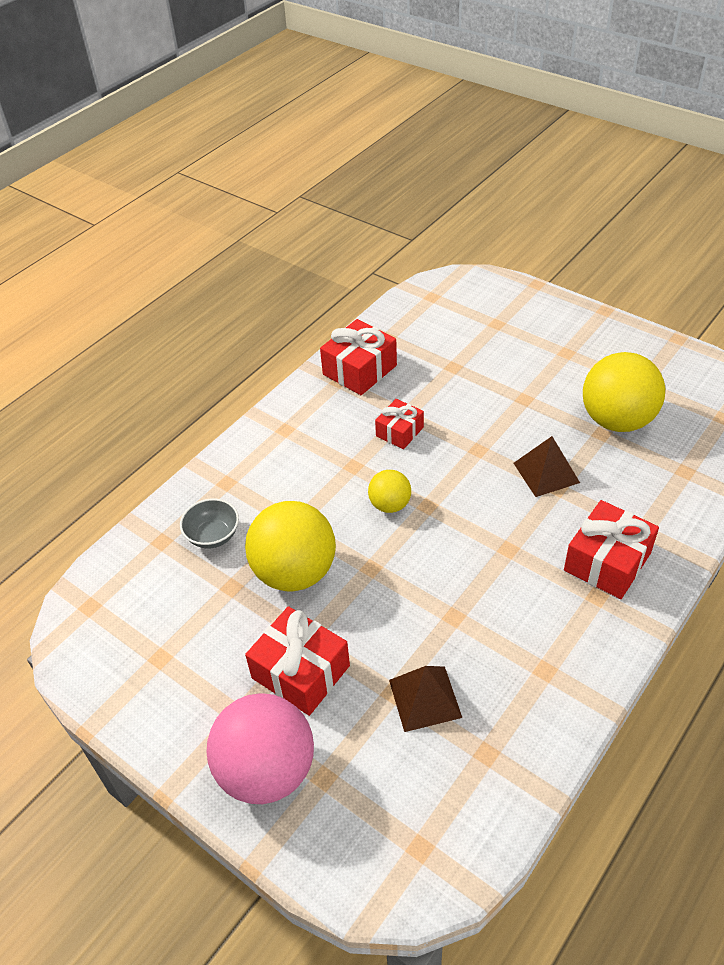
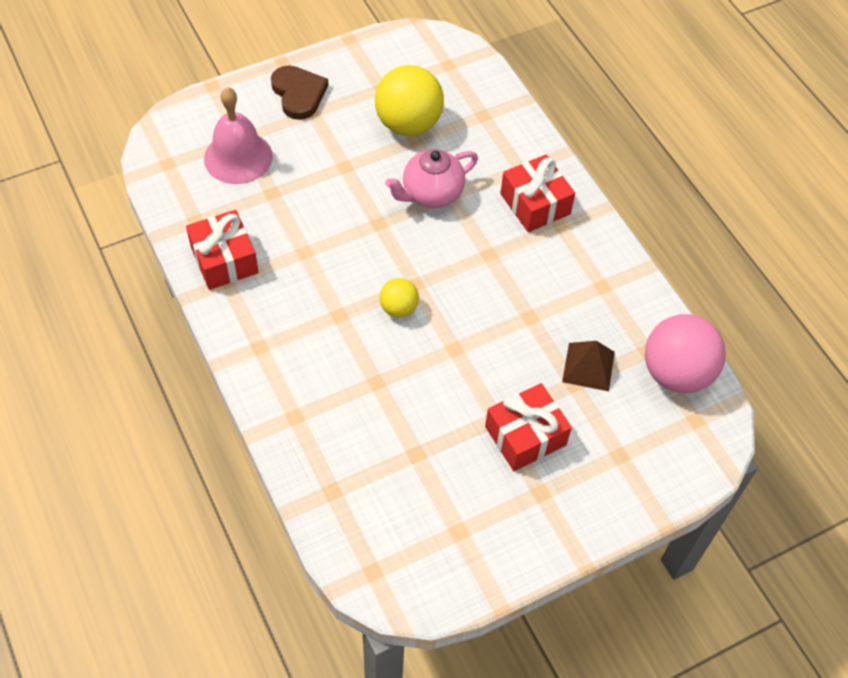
camera: 70 degrees left, 10 degrees up
grey bowl [180,498,239,549] -> none
pink ball [207,693,314,804] -> pink ball moved to [645,314,726,393]
yellow ball [245,501,336,591] -> none
red gift [375,399,424,449] -> none
brown pyramid [513,436,580,497] -> pink teapot [385,149,478,208]
none -> pink bell [204,87,273,184]
none -> brown heart [271,65,329,120]

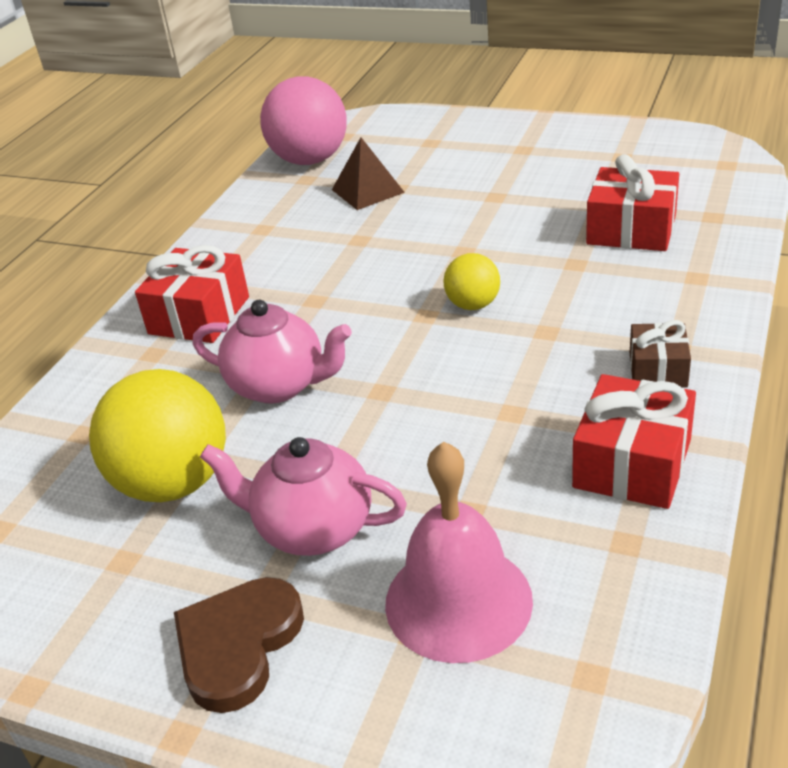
camera: 125 degrees left, 20 degrees down
red gift [485,383,572,471] -> red gift moved to [586,154,679,251]
none -> pink teapot [200,437,407,556]
none -> brown gift [630,320,691,387]

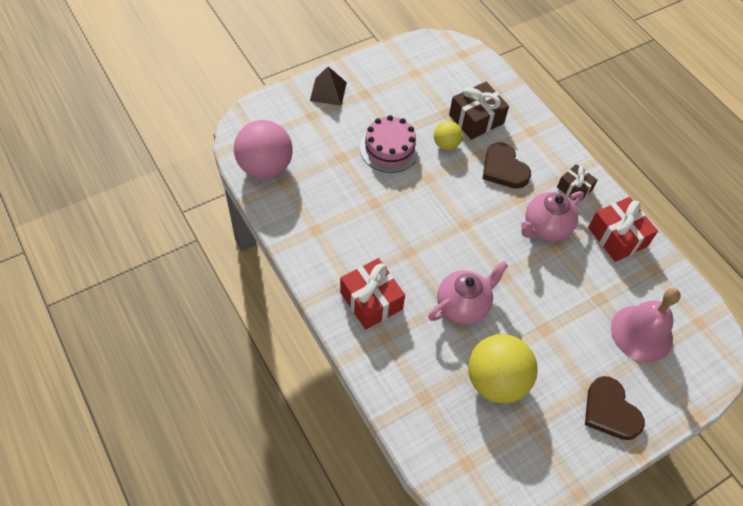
camera: 60 degrees left, 20 degrees up
pink teapot [200,437,407,556] -> pink teapot moved to [521,191,584,241]
brown pyramid [332,137,405,210] -> brown pyramid moved to [310,67,347,106]
yellow ball [443,253,500,310] -> yellow ball moved to [434,121,463,150]
red gift [586,154,679,251] -> brown gift [449,82,509,139]
none -> pink cake [360,115,420,173]
none -> brown heart [483,142,531,189]

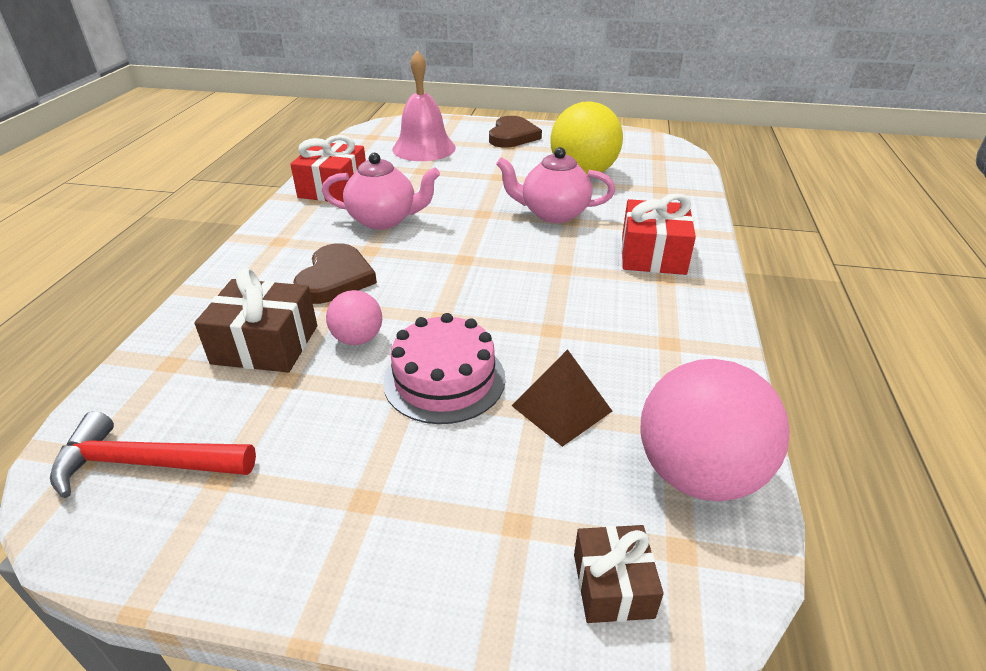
camera: 135 degrees left, 20 degrees down
brown pyramid [310,67,347,106] -> brown pyramid moved to [512,349,612,447]
yellow ball [434,121,463,150] -> pink ball [326,290,382,345]
brown gift [557,164,597,200] -> brown gift moved to [574,525,664,623]
none -> red hammer [50,411,256,498]

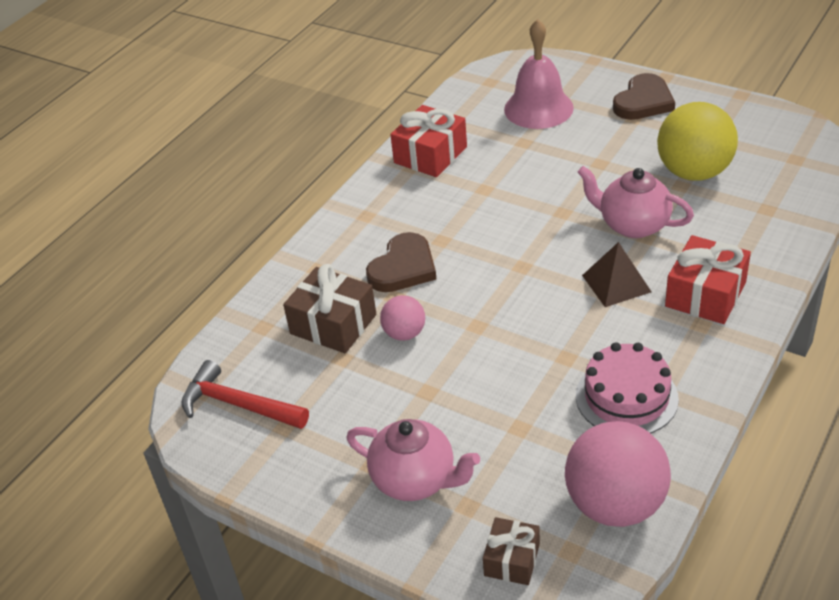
camera: 25 degrees right, 5 degrees up
pink teapot [322,153,440,230] -> pink teapot moved to [346,419,480,501]
pink cake [383,313,505,424] -> pink cake moved to [576,342,679,434]
brown pyramid [512,349,612,447] -> brown pyramid moved to [582,242,651,307]

